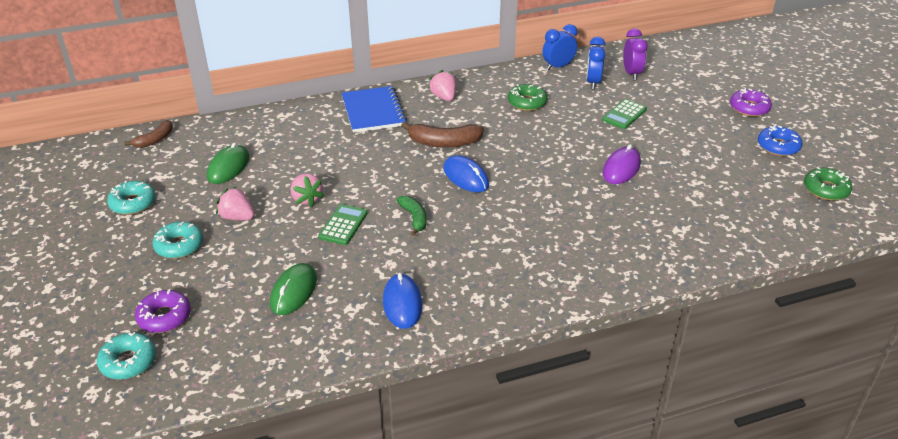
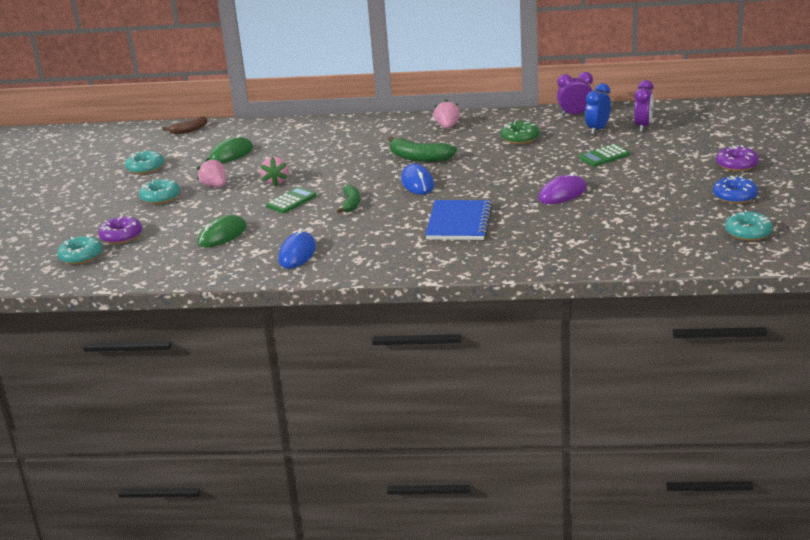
camera: 25 degrees right, 10 degrees down
blue notebook [342,86,407,133] -> blue notebook moved to [425,200,493,240]
brown banana [401,122,484,147] -> green banana [388,137,457,162]
blue clock [542,24,577,70] -> purple clock [557,72,593,116]
green donut [804,167,852,201] -> turquoise donut [725,210,773,241]

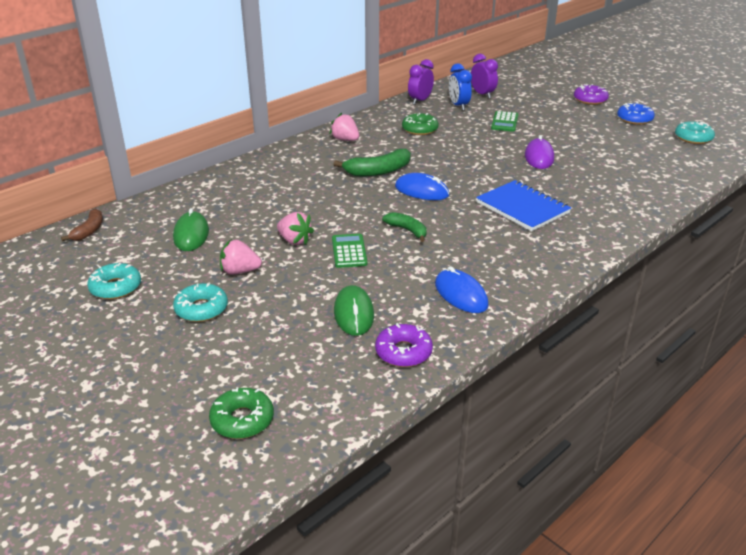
camera: 50 degrees left, 5 degrees up
turquoise donut [57,235,102,265] -> green donut [209,387,274,439]
purple donut [98,216,142,244] -> purple donut moved to [375,323,433,367]

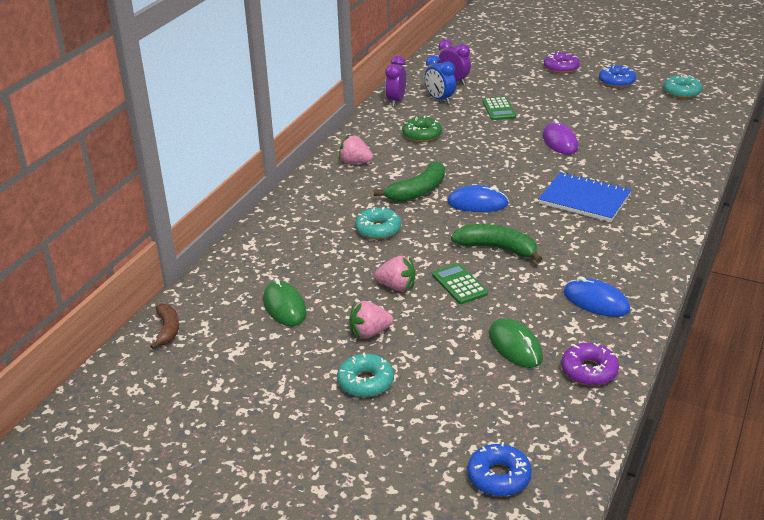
camera: 20 degrees left, 0 degrees up
turquoise donut [87,263,141,299] -> turquoise donut moved to [355,207,401,239]
green donut [209,387,274,439] -> blue donut [467,442,532,496]
green banana [382,212,427,242] -> green banana [451,224,542,263], size x1.56

